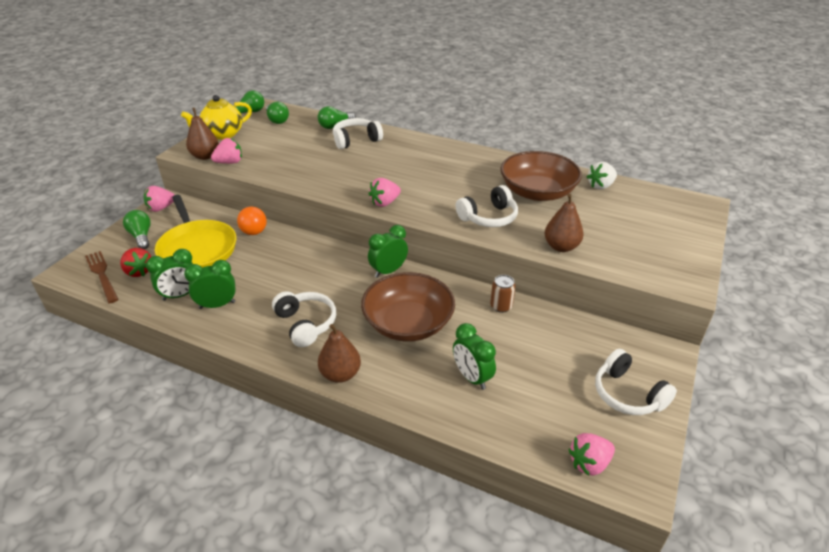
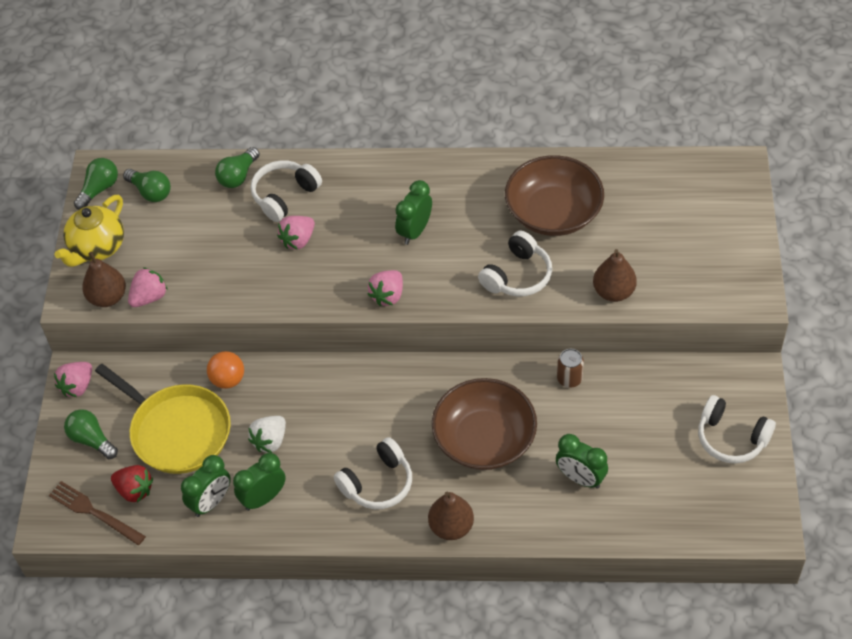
camera: 20 degrees left, 15 degrees up
white headphones [272,291,336,347] -> white headphones turned 105 degrees clockwise [334,437,412,509]
green clock [368,225,408,278] -> green clock moved to [395,180,432,245]
pink strawberry [568,433,615,476] -> pink strawberry moved to [277,216,315,250]
white strawberry [587,162,617,189] -> white strawberry moved to [248,416,286,453]

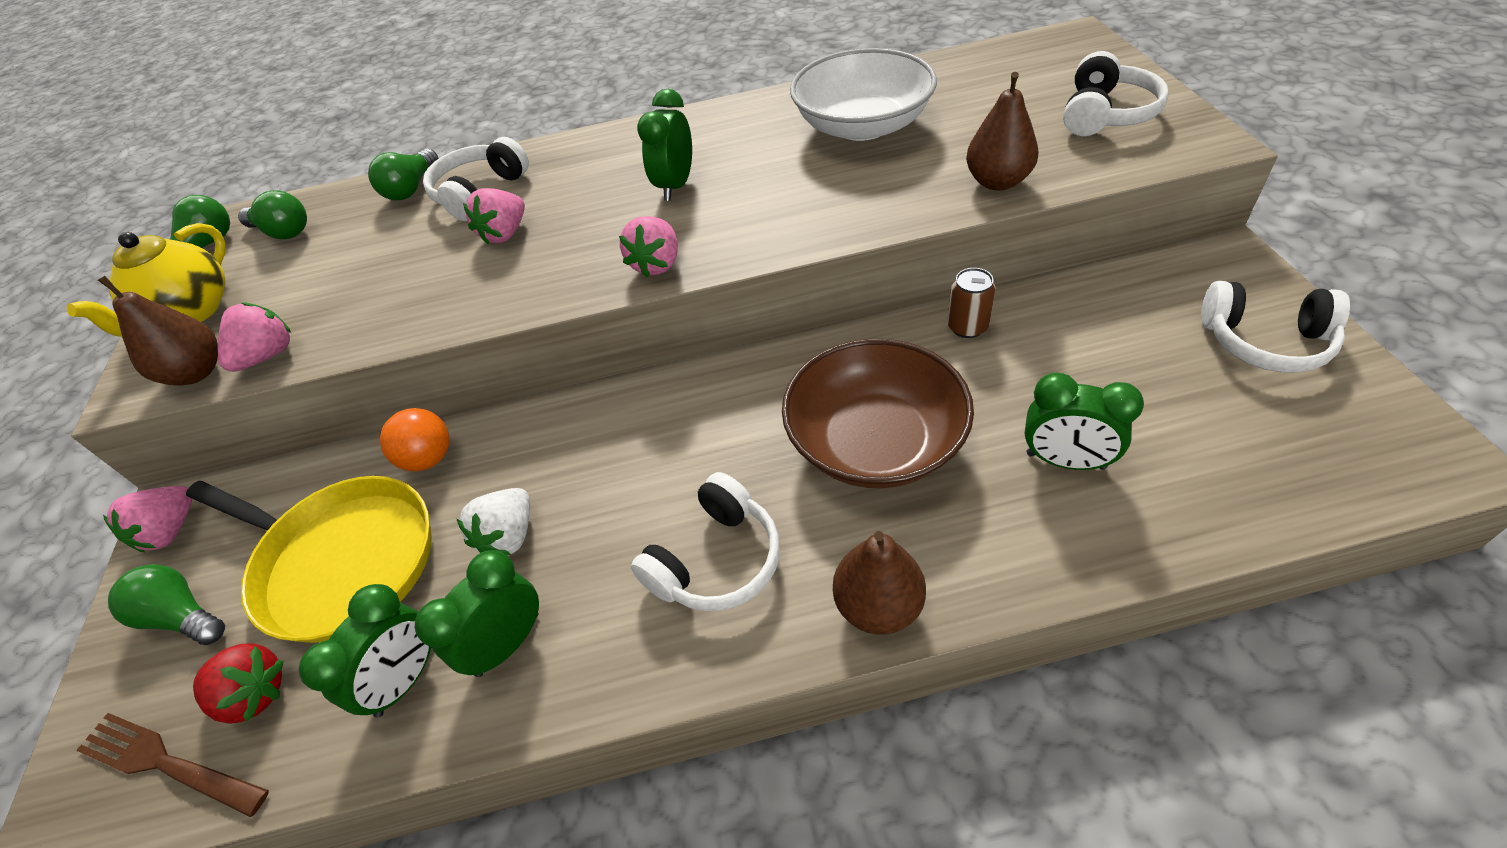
camera: 10 degrees left, 5 degrees down
white headphones [478,231,552,297] -> white headphones moved to [1063,51,1169,136]
brown bowl [505,155,604,236] -> white bowl [790,48,937,141]

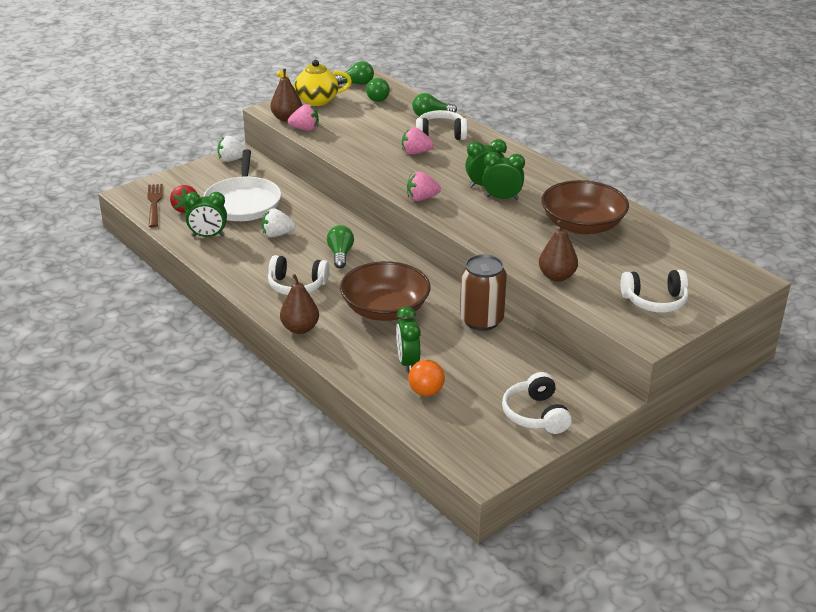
camera: 55 degrees right, 15 degrees down
pink strawberry [103,486,192,553] -> white strawberry [217,136,247,162]
green light bulb [108,564,225,645] -> green light bulb moved to [327,225,354,268]
yellow pan [186,476,432,643] -> white pan [203,149,281,221]
orange ball [380,408,450,471] -> orange ball moved to [408,360,445,396]
green clock [415,550,539,677] -> green clock moved to [482,152,525,200]
white bowl [790,48,937,141] -> brown bowl [541,180,629,235]
brown can [947,268,996,338] -> brown can [460,254,507,331], size x1.92

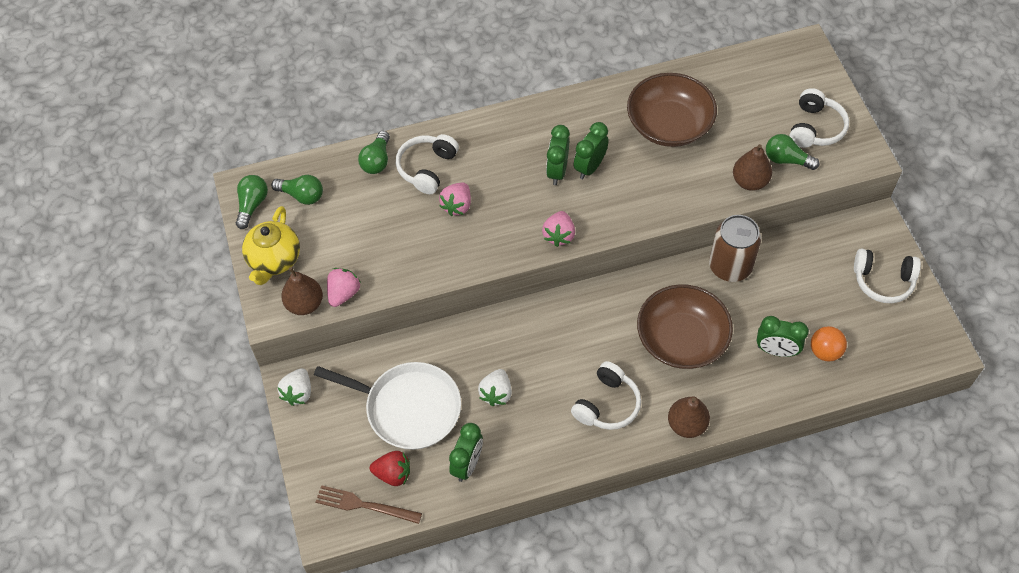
camera: 65 degrees left, 25 degrees up
green light bulb [327,225,354,268] -> green light bulb moved to [766,134,819,170]

